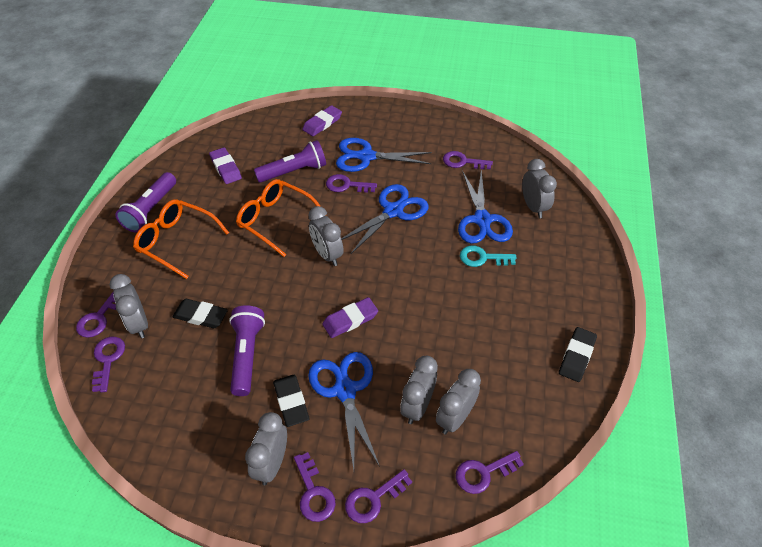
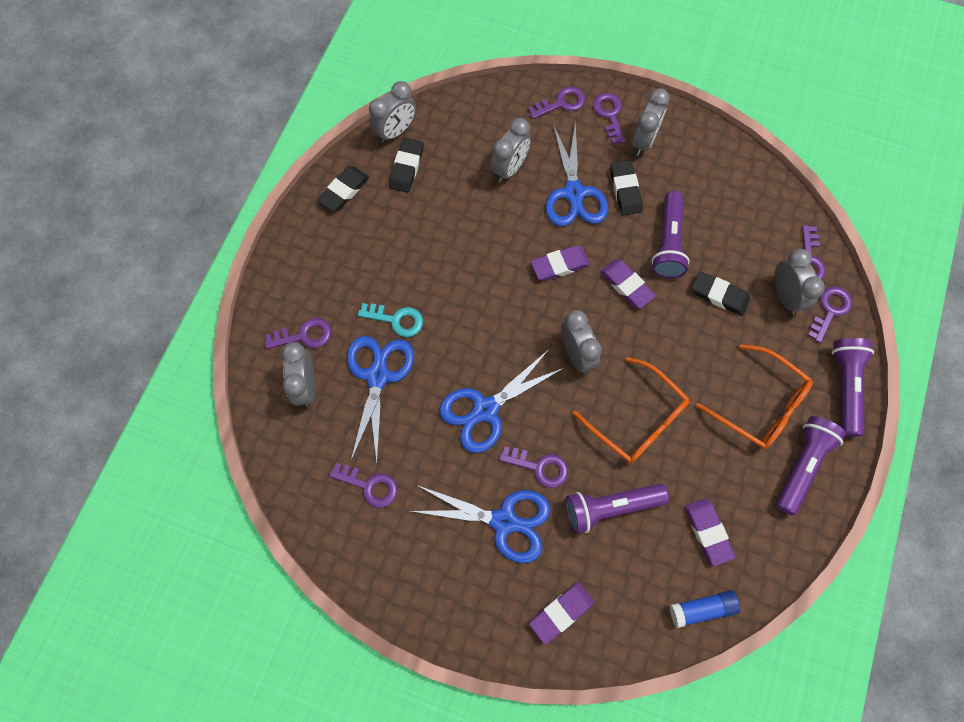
camera: 170 degrees left, 20 degrees up
grey clock [436,369,481,434] -> grey clock moved to [369,81,416,143]
purple key [456,451,524,494] -> purple key moved to [265,318,331,349]
none -> black eraser [389,138,424,193]
none -> purple eraser [600,259,656,309]
none -> blue glue stick [670,590,740,628]
none -> purple flashlight [832,338,874,437]

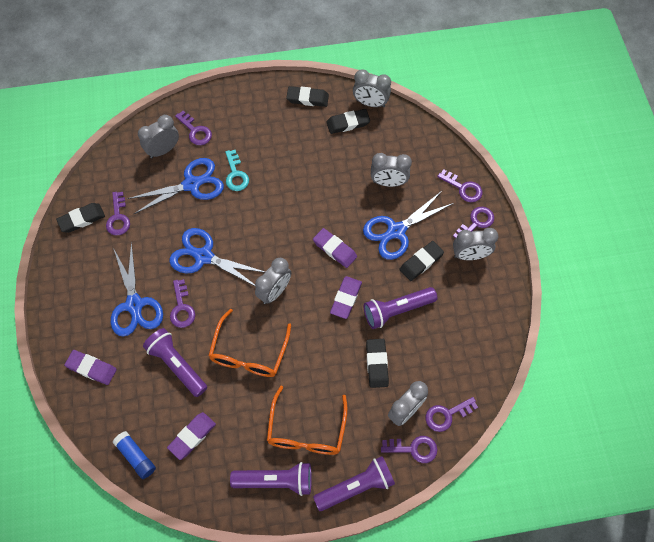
camera: 60 degrees right, 5 degrees down
none -> black eraser [56,203,105,233]

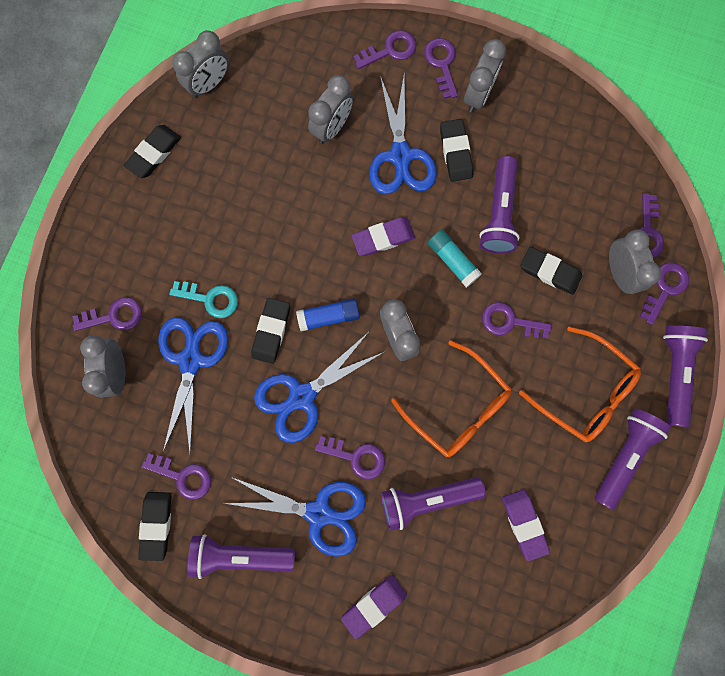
camera: 60 degrees left, 15 degrees up
blue glue stick [113,431,156,479] -> blue glue stick moved to [296,298,360,332]
black eraser [326,109,370,134] -> black eraser moved to [251,298,290,364]
purple eraser [330,276,362,319] -> turquoise glue stick [428,230,482,288]
none -> purple flashlight [187,534,295,579]
none -> purple key [482,302,552,339]

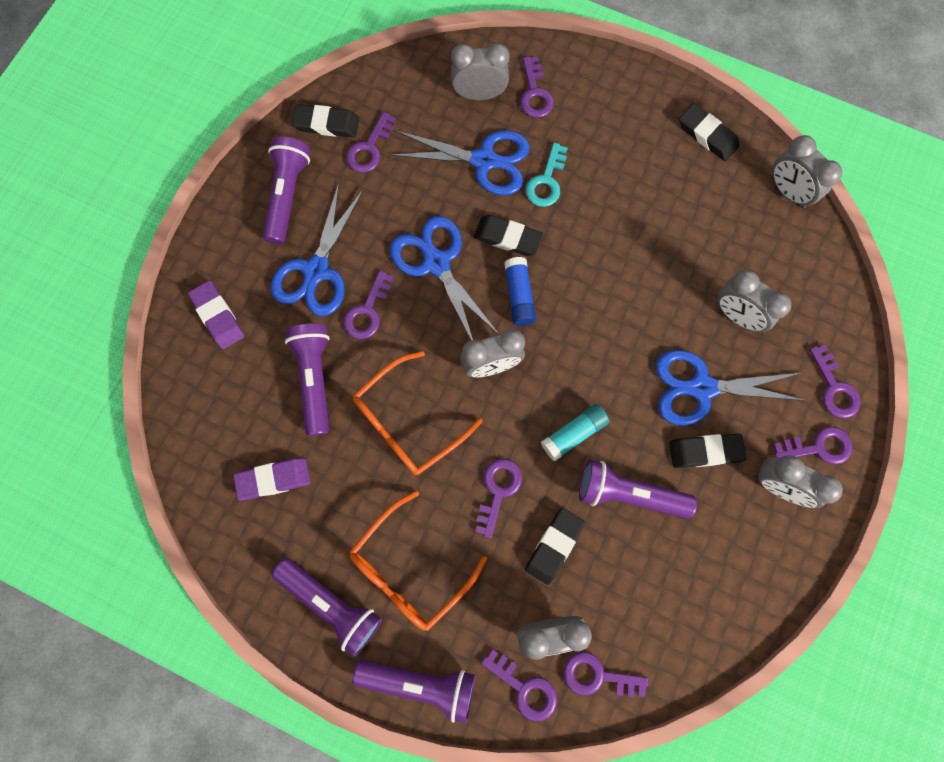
camera: 95 degrees right, 5 degrees down
purple eraser [351,217,415,256] -> none

